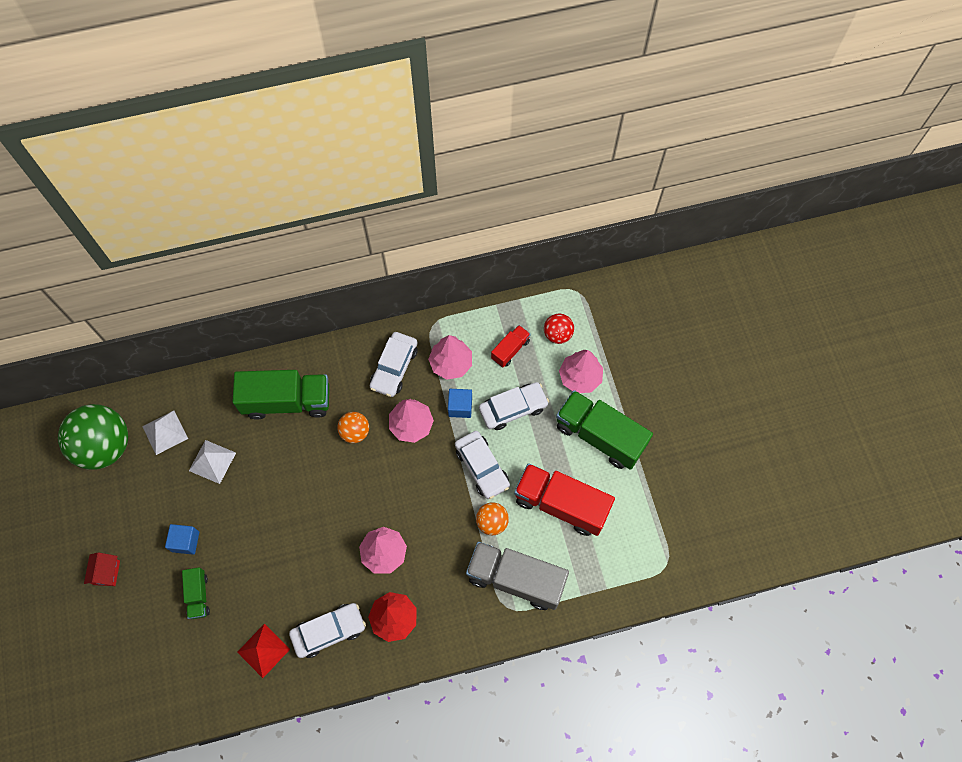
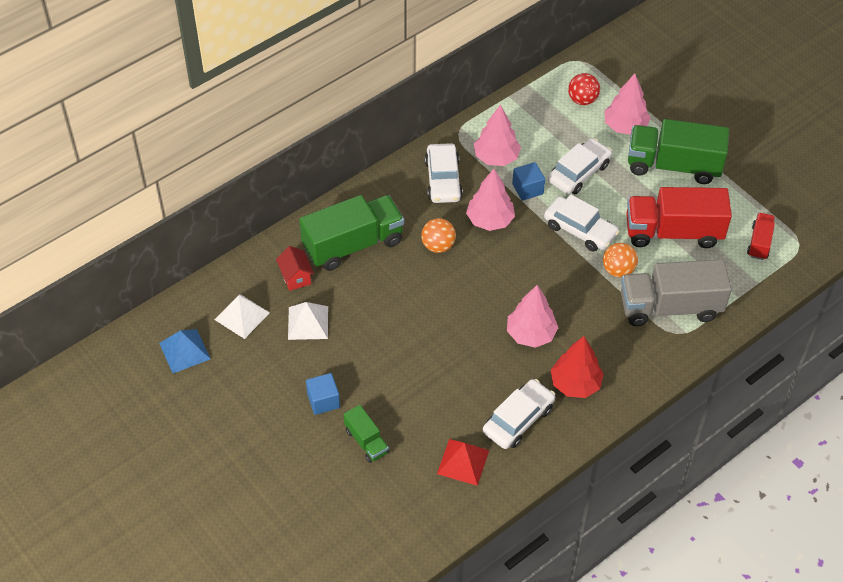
camera: 25 degrees left, 15 degrees down
green ball [58,404,128,470] -> blue pyramid [159,329,211,373]
red house [84,553,120,586] -> red house moved to [276,246,314,291]
red truck [491,325,531,367] -> red truck moved to [747,212,775,260]

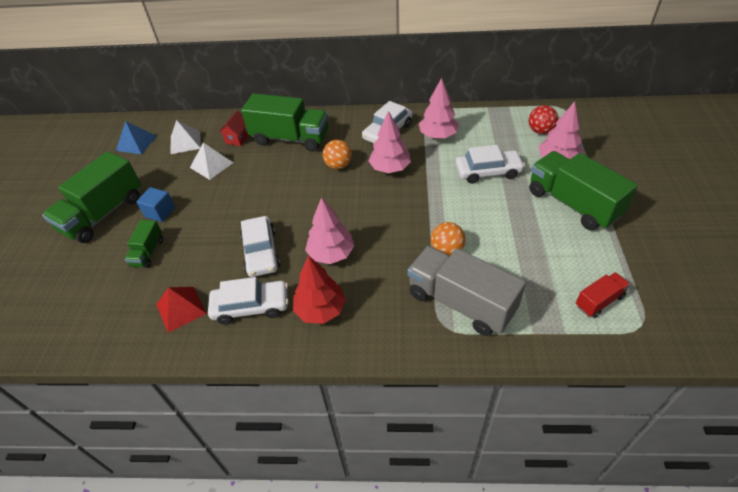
camera: 45 degrees right, 5 degrees down
blue cube [512,162,545,201] -> none
white car [544,194,619,252] -> white car moved to [240,216,280,277]
red truck [626,187,732,248] -> none
none -> green truck [42,151,141,243]

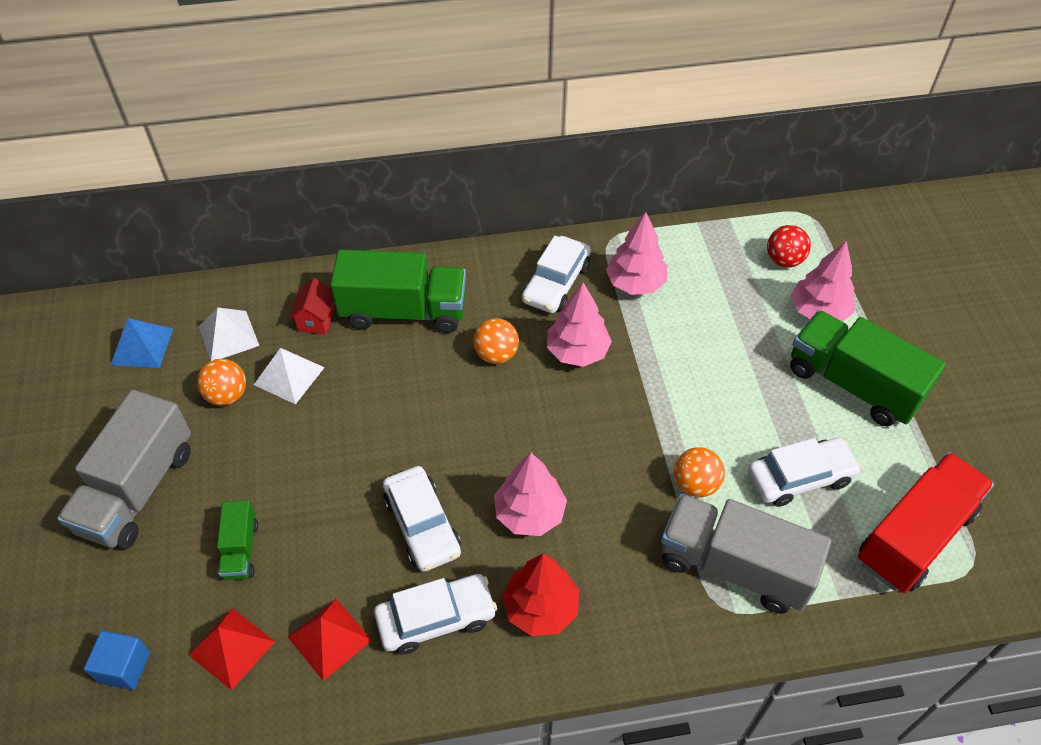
camera: 15 degrees left, 5 degrees up
green truck [42,151,141,243] -> grey truck [57,390,191,550]
blue cube [136,187,175,222] -> blue cube moved to [84,631,150,690]
white car [455,145,525,184] -> white car moved to [748,438,861,507]
red truck [576,272,631,318] -> red truck [858,452,994,593], size x2.01
none -> red pyramid [189,608,275,690]
none -> orange ball [197,359,246,406]

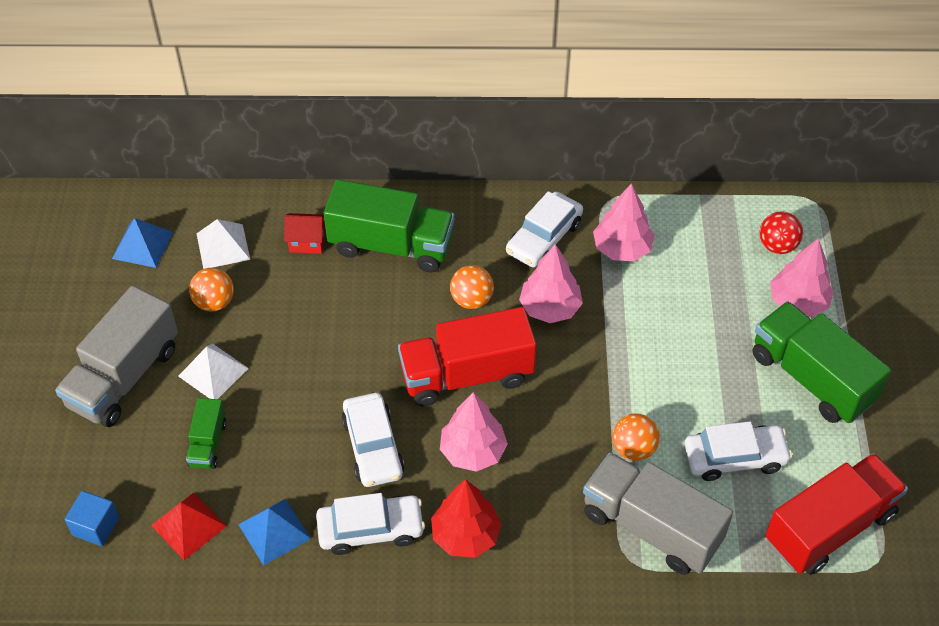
camera: 10 degrees right, 0 degrees up
white pyramid [254,348,325,404] -> white pyramid moved to [178,344,249,399]
red pyramid [288,599,372,681] -> blue pyramid [238,499,311,566]
red house [289,278,335,335] -> red house turned 75 degrees clockwise [284,213,325,254]
none -> red truck [398,307,537,407]

